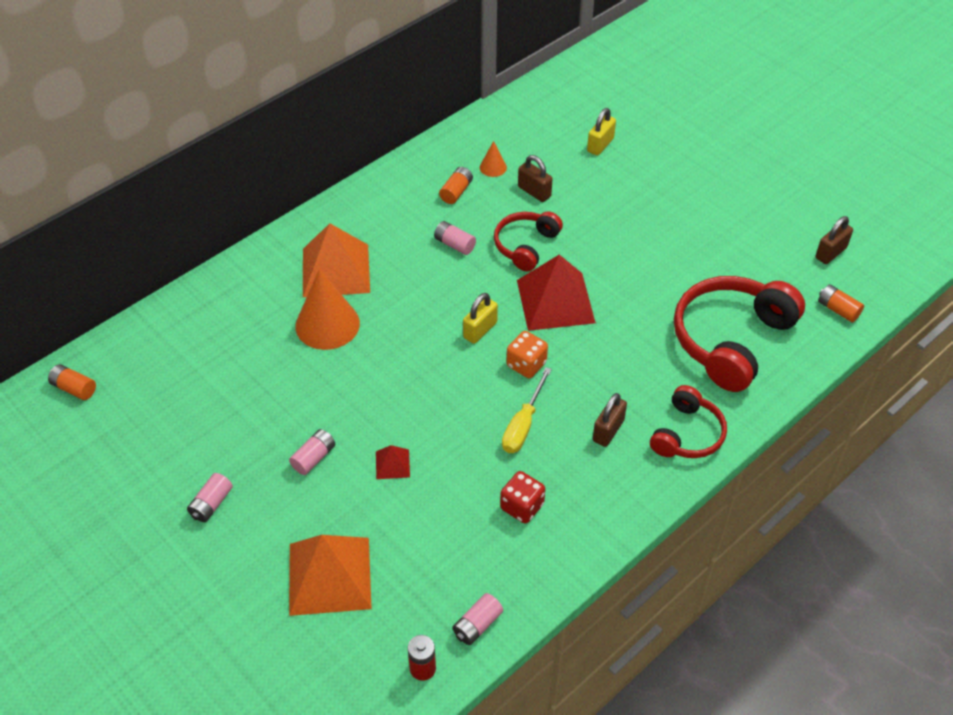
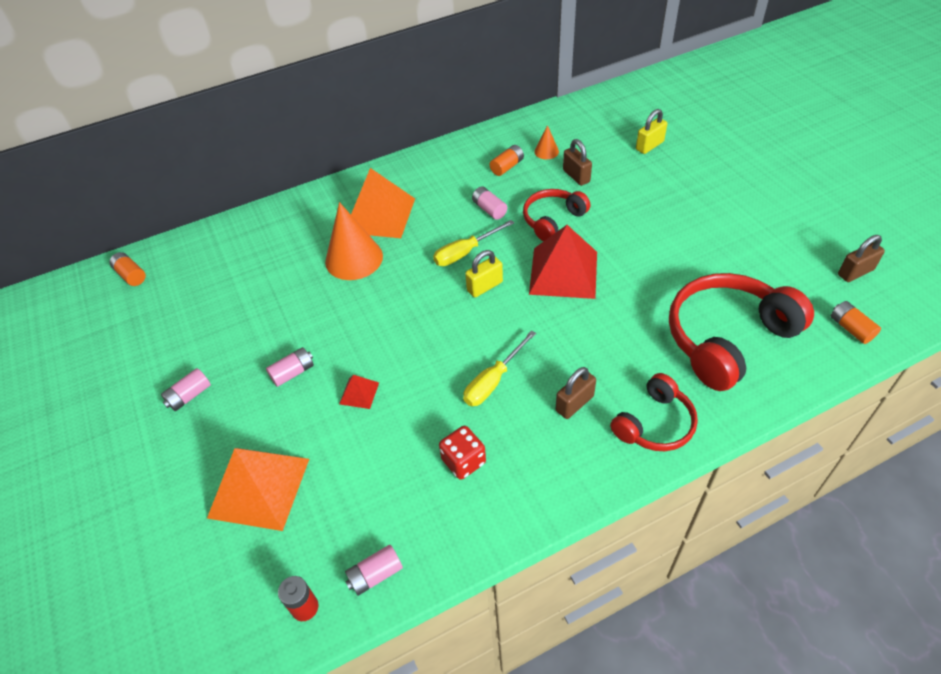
camera: 20 degrees right, 0 degrees up
orange dice [507,331,548,378] -> none
none -> yellow screwdriver [433,220,514,266]

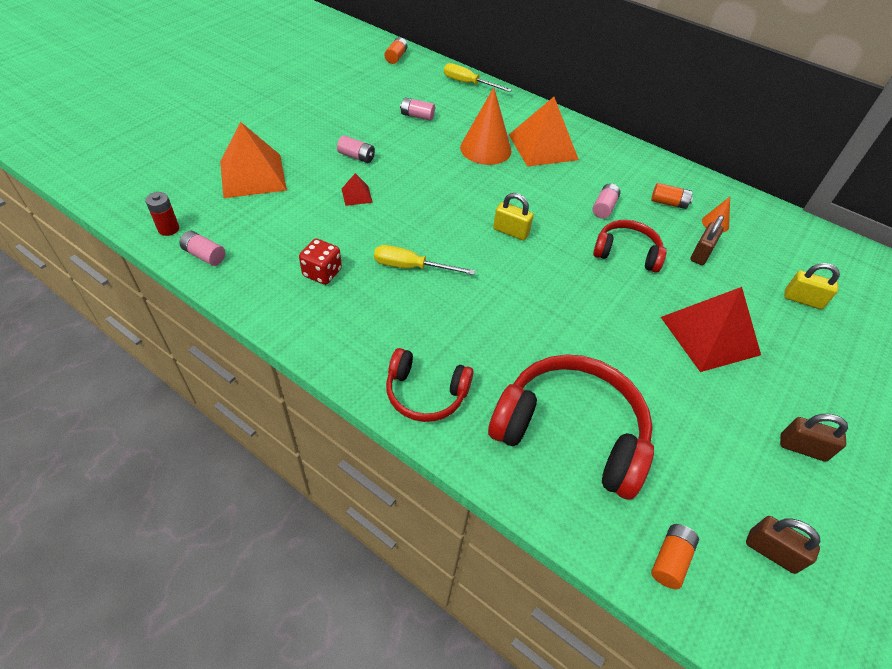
camera: 55 degrees right, 0 degrees up
pink battery [161,368,211,411] -> pink battery moved to [400,98,435,121]
yellow screwdriver [433,220,514,266] -> yellow screwdriver moved to [444,63,512,92]
red pyramid [529,225,597,299] -> red pyramid moved to [661,287,761,372]
brown padlock [556,367,596,419] -> brown padlock moved to [780,414,848,462]

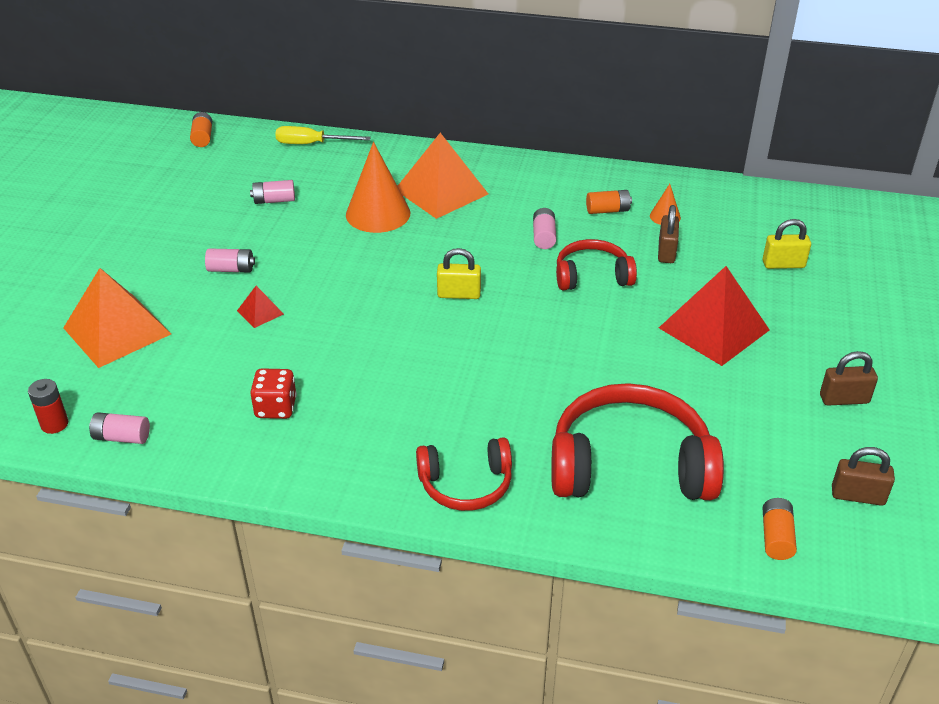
camera: 20 degrees left, 10 degrees down
yellow screwdriver [374,245,475,275] -> none

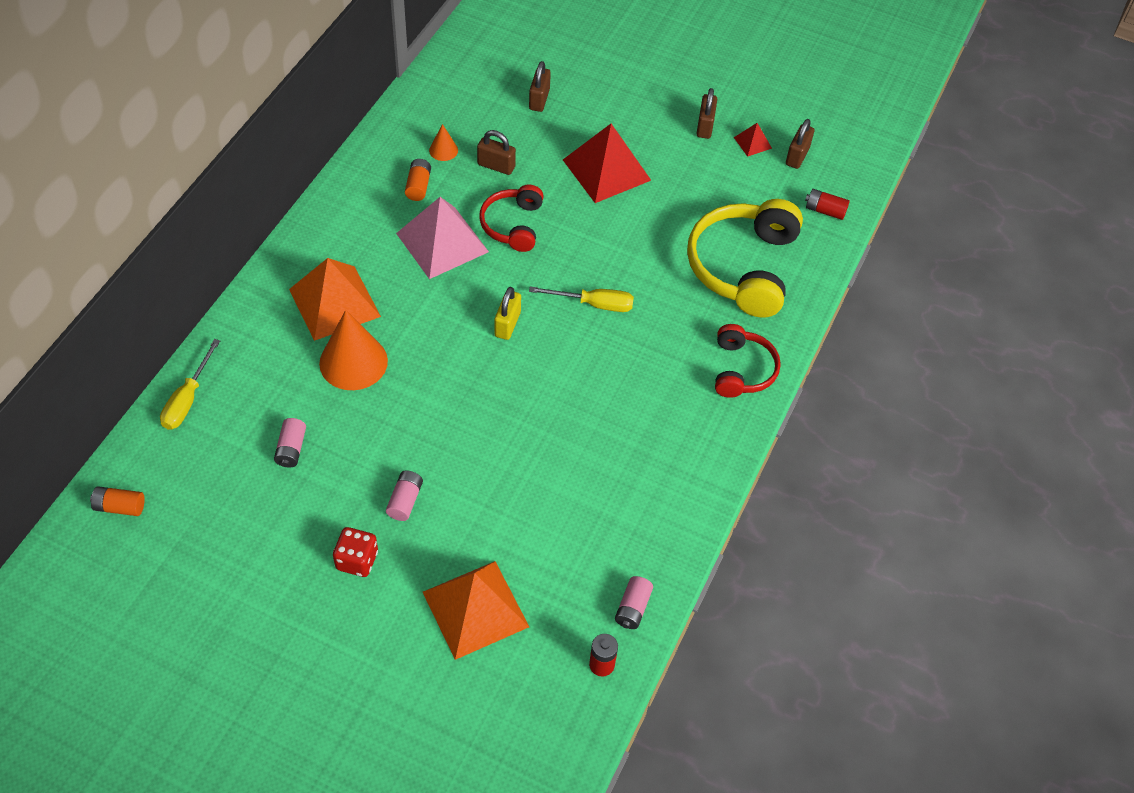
camera: 80 degrees left, 15 degrees up
red pyramid [237,286,284,328] -> red pyramid moved to [734,123,772,157]
red dice [250,368,297,419] -> red dice moved to [333,527,378,577]
pink battery [533,208,556,249] -> pink pyramid [396,197,489,279]
red headphones [551,383,724,500] -> yellow headphones [687,199,803,317]
orange battery [762,498,797,560] -> red battery [805,189,850,220]
yellow padlock [763,219,811,269] -> brown padlock [529,61,551,112]
none -> yellow screwdriver [529,286,634,312]

